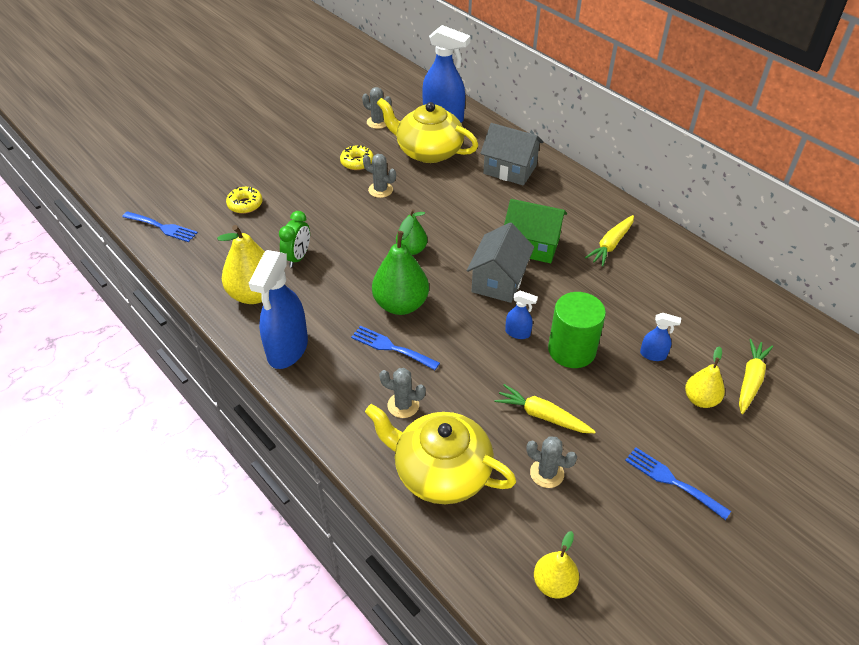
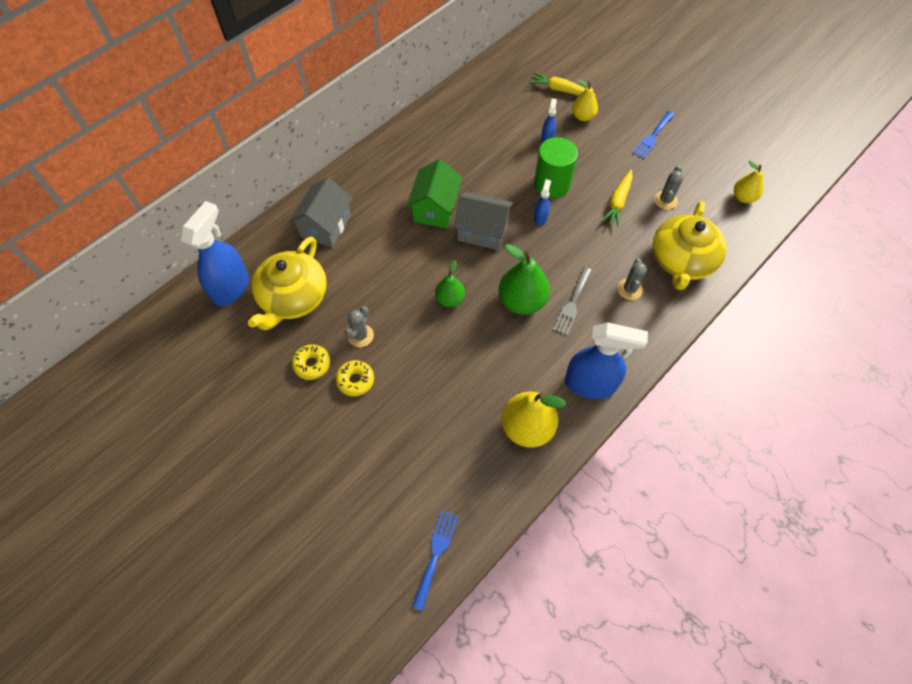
camera: 95 degrees left, 15 degrees up
yellow donut [226,187,262,214] -> yellow donut moved to [336,360,374,397]
green clock [279,211,310,268] -> none
blue fork [351,326,440,370] -> grey fork [553,267,592,336]
grey cactus [362,87,391,129] -> none
yellow carrot [585,215,634,266] -> none

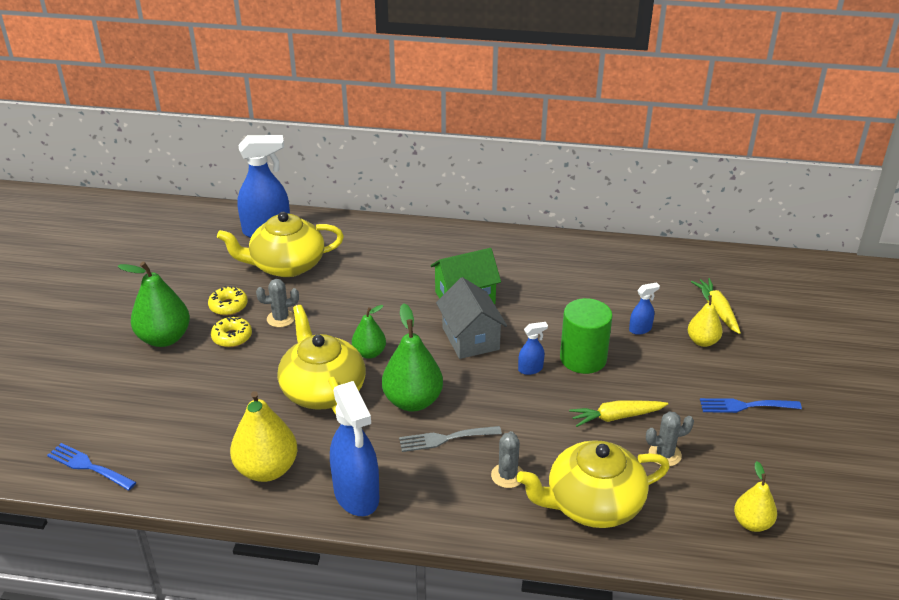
camera: 55 degrees right, 25 degrees down
grey house [289,177,353,248] -> none
blue fork [412,511,458,611] -> blue fork turned 135 degrees counterclockwise [47,443,136,490]
grey cactus [618,259,647,300] -> grey cactus turned 60 degrees counterclockwise [491,431,524,488]
none -> green pear [117,262,190,347]
none -> yellow teapot [277,305,366,415]

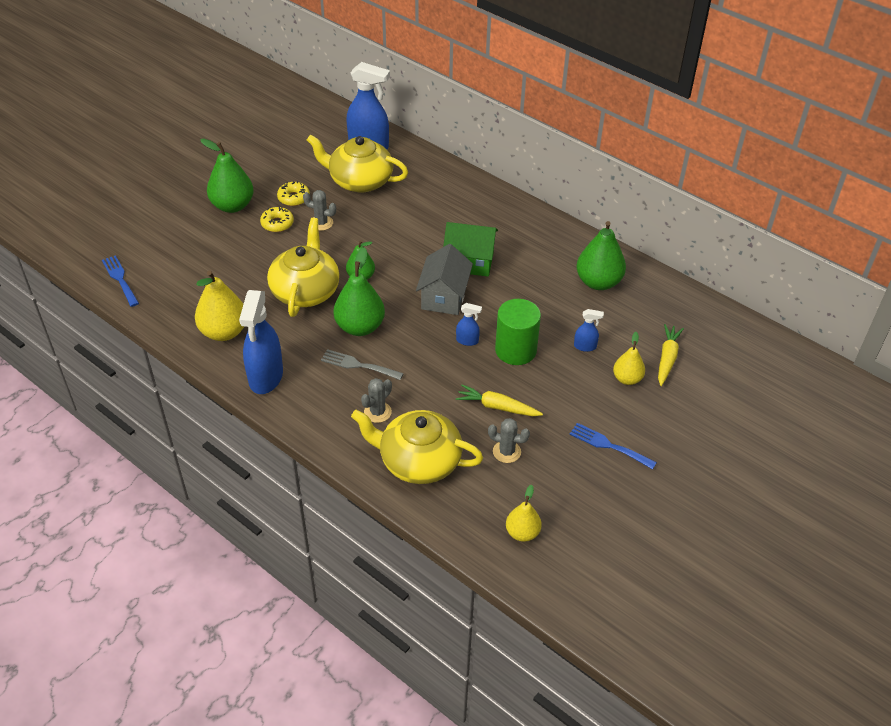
camera: 30 degrees right, 10 degrees up
none -> green pear [577,221,626,290]

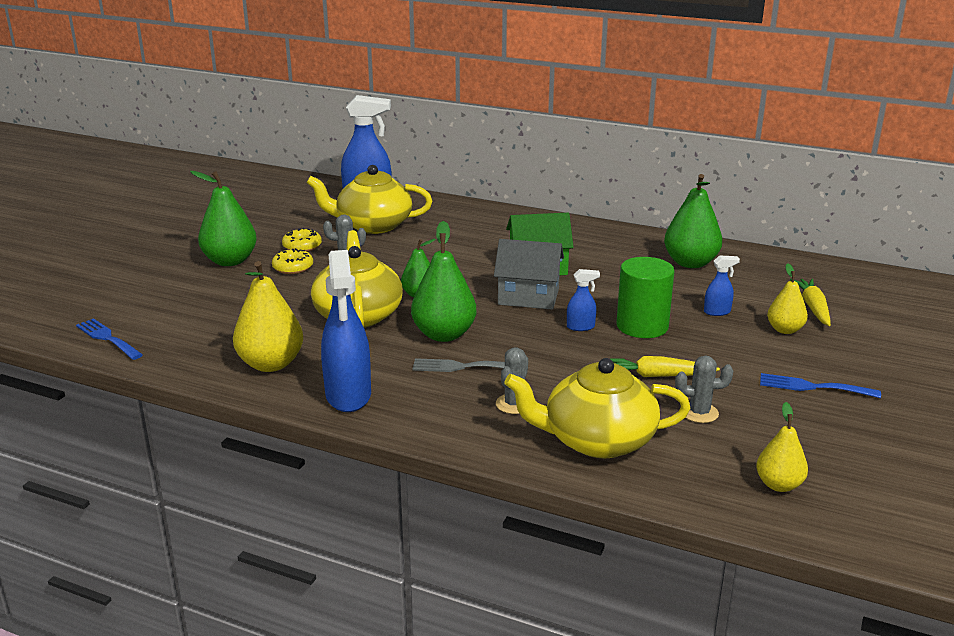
camera: 15 degrees left, 20 degrees down
grey house [416,244,473,315] -> grey house turned 75 degrees counterclockwise [494,239,564,310]

